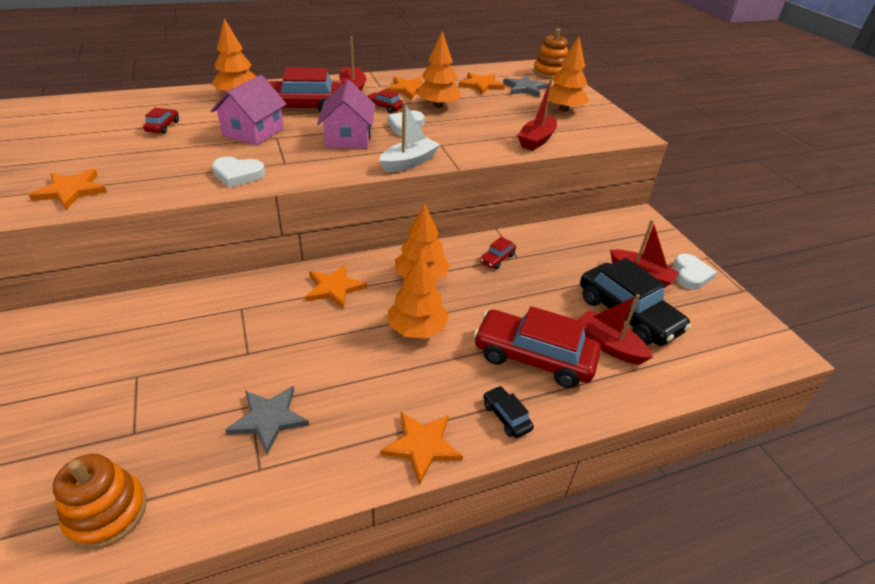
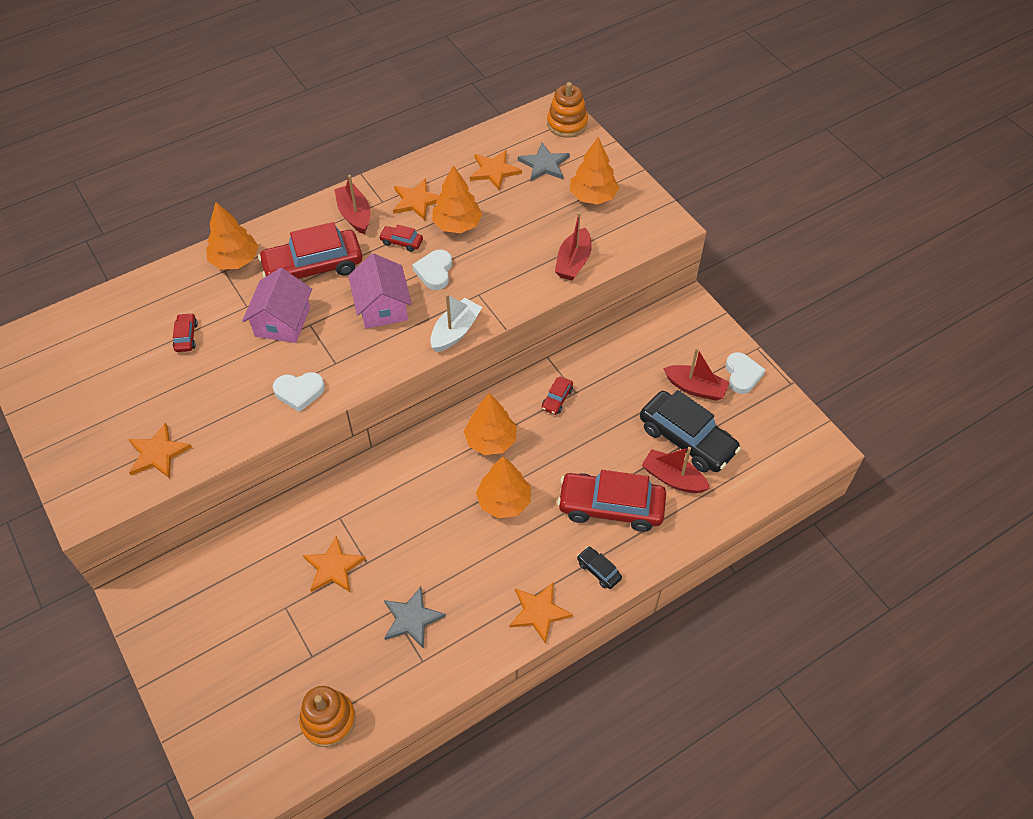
camera: 10 degrees left, 15 degrees up
orange star [305,264,367,309] -> orange star moved to [303,536,366,592]

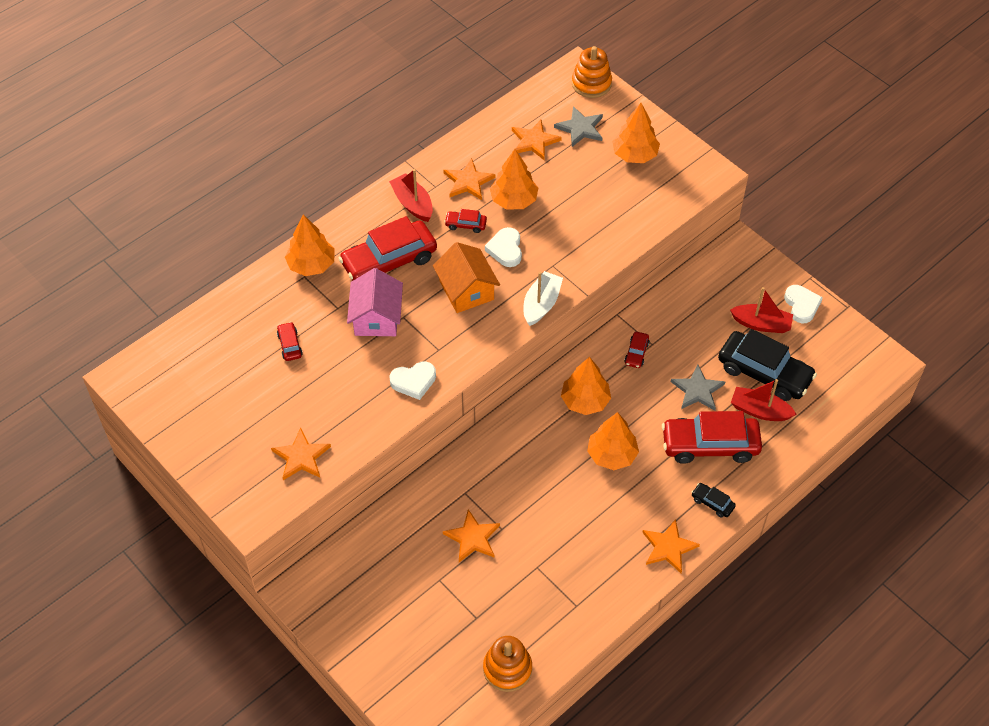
camera: 10 degrees left, 0 degrees up
pink house [348,253,412,329] -> orange house [433,242,500,313]
grey star [384,587,446,649] -> grey star moved to [671,365,726,411]
red boat [555,212,592,280] -> none

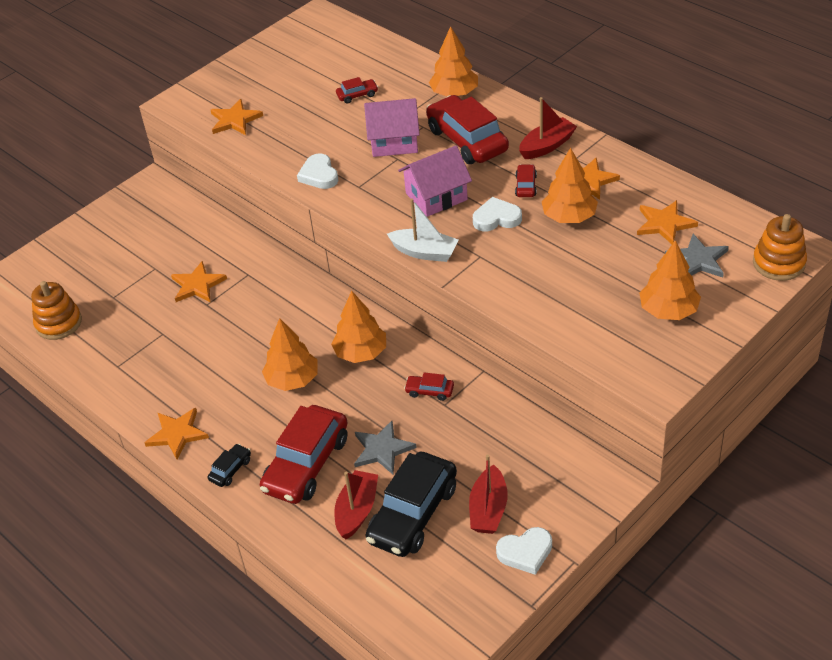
camera: 90 degrees right, 10 degrees down
orange house [433,242,500,313] -> pink house [398,145,472,217]
red car [662,411,762,464] -> red car turned 150 degrees counterclockwise [260,405,348,504]

